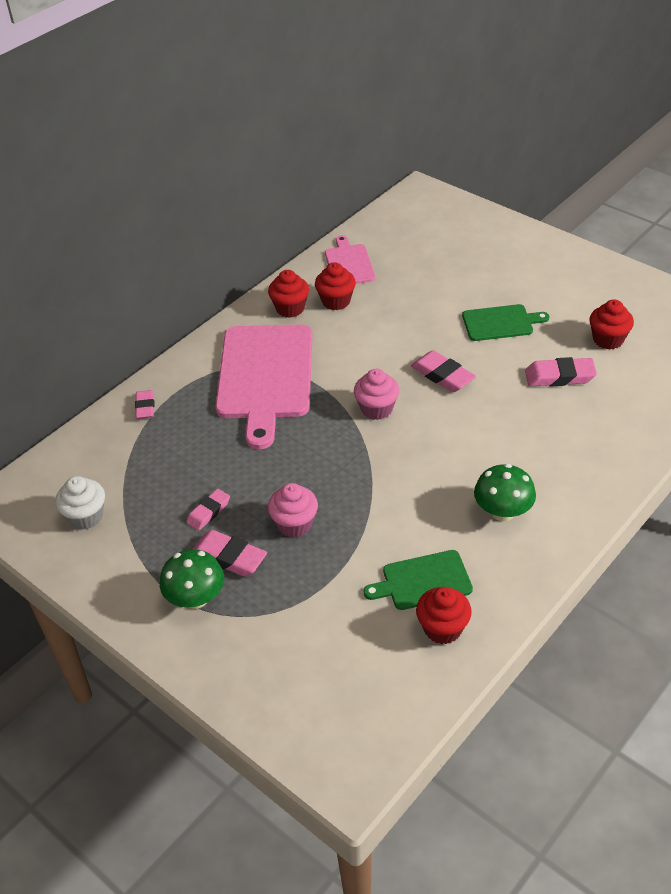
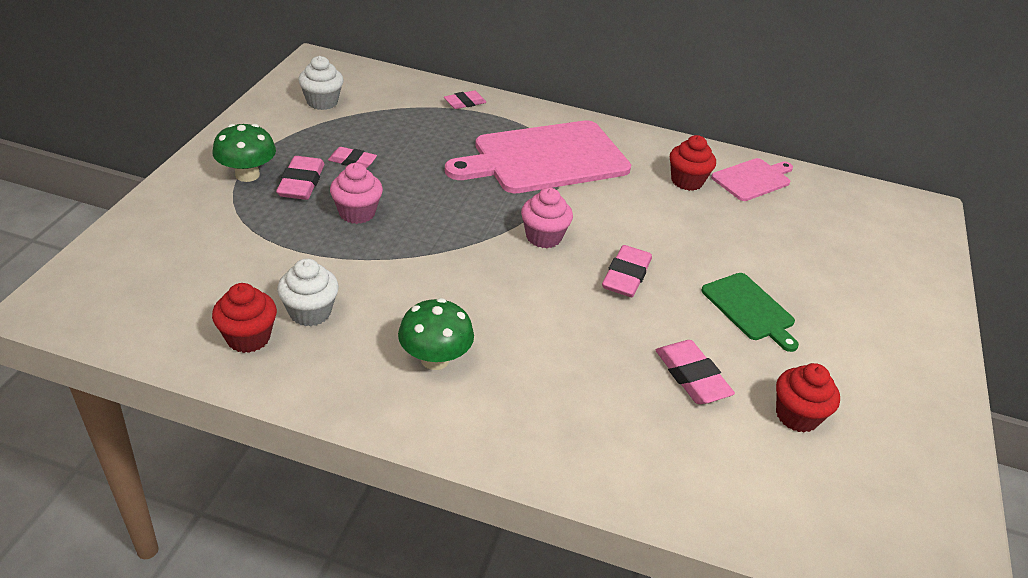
camera: 60 degrees right, 5 degrees down
red cupcake [268,270,309,318] -> none
green cutting board [363,550,473,610] -> white cupcake [277,259,339,326]

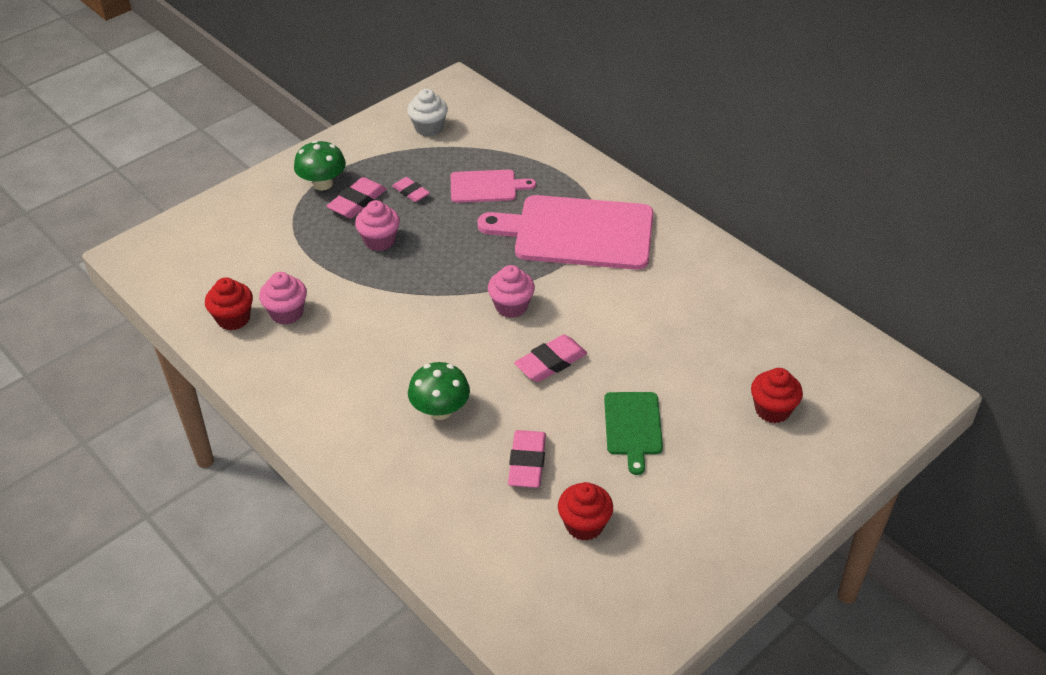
camera: 35 degrees right, 5 degrees up
white cupcake [277,259,339,326] -> pink cupcake [259,272,307,325]
green mushroom [398,298,474,370] -> green mushroom moved to [408,362,470,420]
pink eraser [444,91,486,109] -> none
red cupcake [670,135,716,191] -> red cupcake moved to [751,368,803,423]
pink cutting board [711,158,793,201] -> pink cutting board moved to [451,170,536,203]

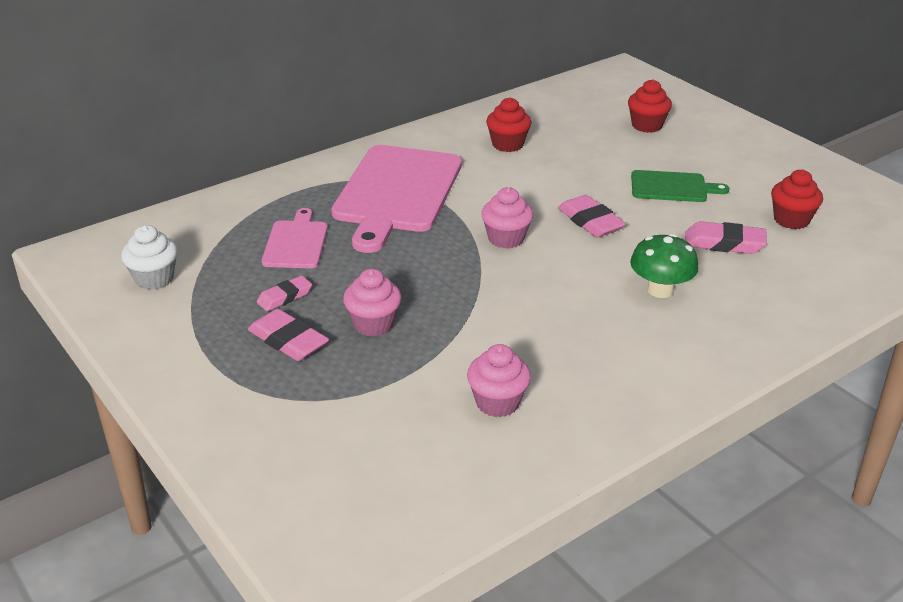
camera: 85 degrees left, 10 degrees down
red cupcake [205,277,253,331] -> red cupcake moved to [486,97,531,152]
green mushroom [294,140,346,190] -> none

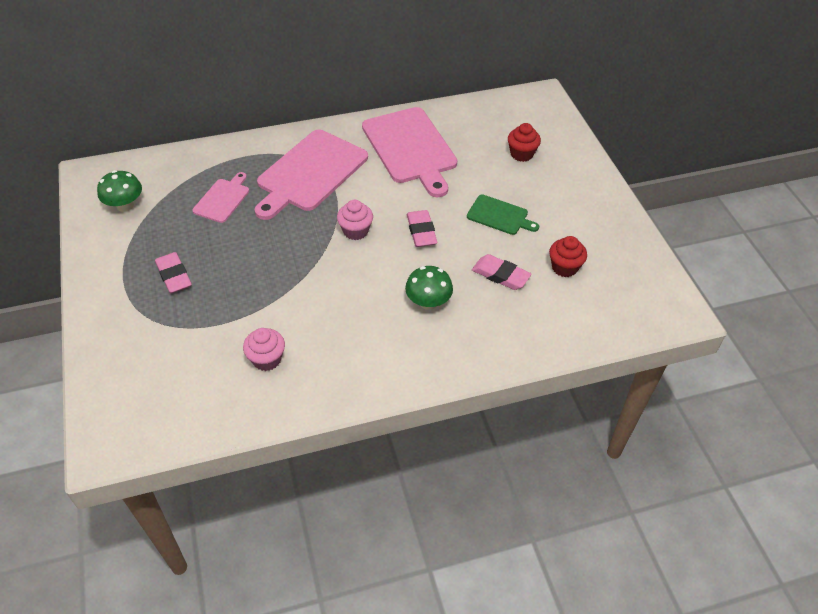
camera: 20 degrees right, 15 degrees up
white cupcake [121,225,178,290] -> green mushroom [97,170,142,212]
pink eraser [257,276,312,311] -> none
pink cupcake [343,269,402,336] -> none
red cupcake [486,97,531,152] -> pink cutting board [362,107,457,197]

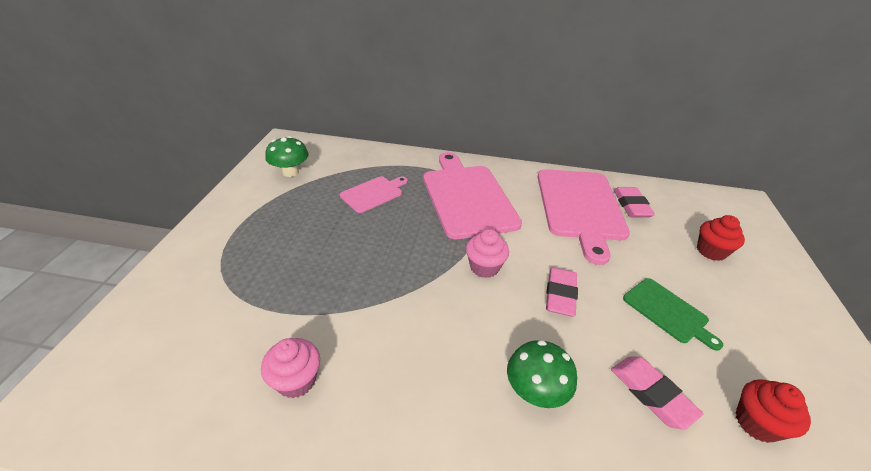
camera: 25 degrees right, 10 degrees down
pink eraser [155,252,192,293] -> pink eraser moved to [614,187,655,218]
pink cutting board [255,130,368,220] -> pink cutting board turned 105 degrees clockwise [423,152,522,239]

